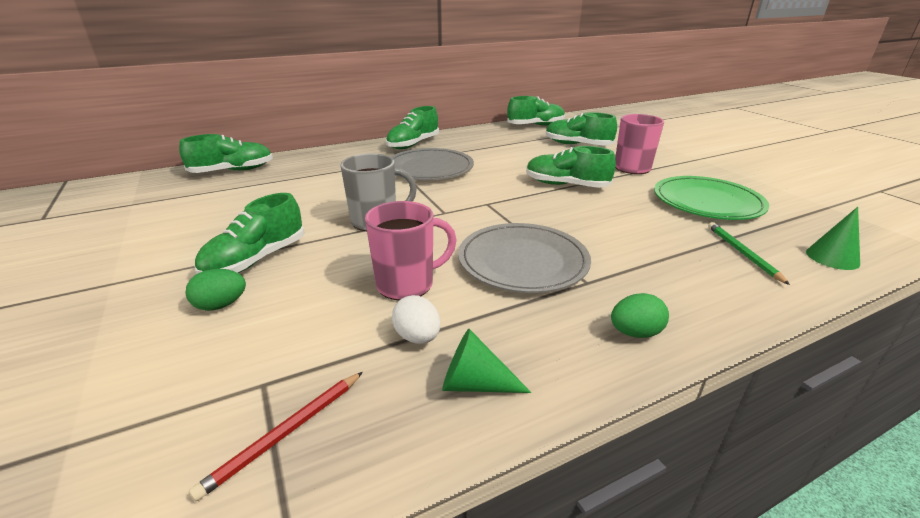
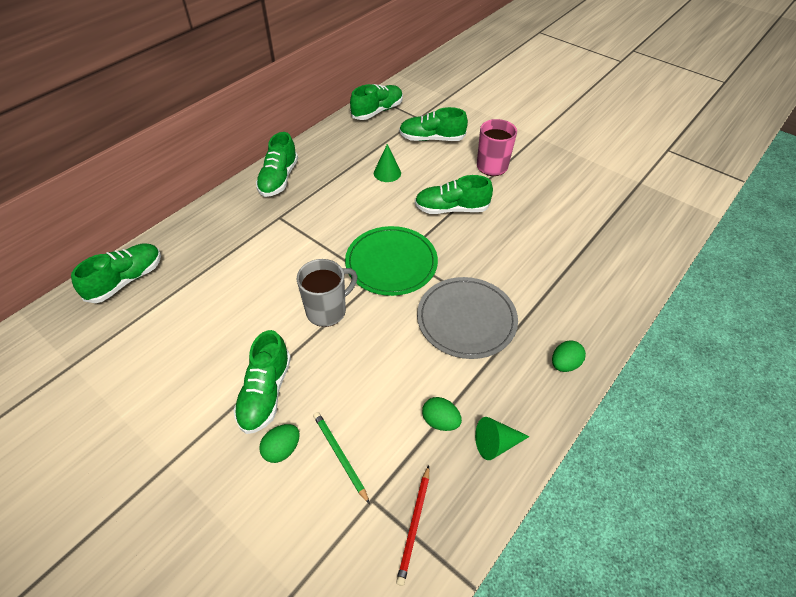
camera: 25 degrees left, 20 degrees up
pink mug [365,201,457,301] -> none
grey plate [391,148,474,180] -> none
white egg [392,295,440,344] -> green egg [422,397,462,431]
green plate [654,176,769,220] -> green plate moved to [345,226,438,296]
green pencil [708,222,790,285] -> green pencil moved to [313,412,370,504]
green cone [806,207,860,270] -> green cone moved to [374,144,401,182]

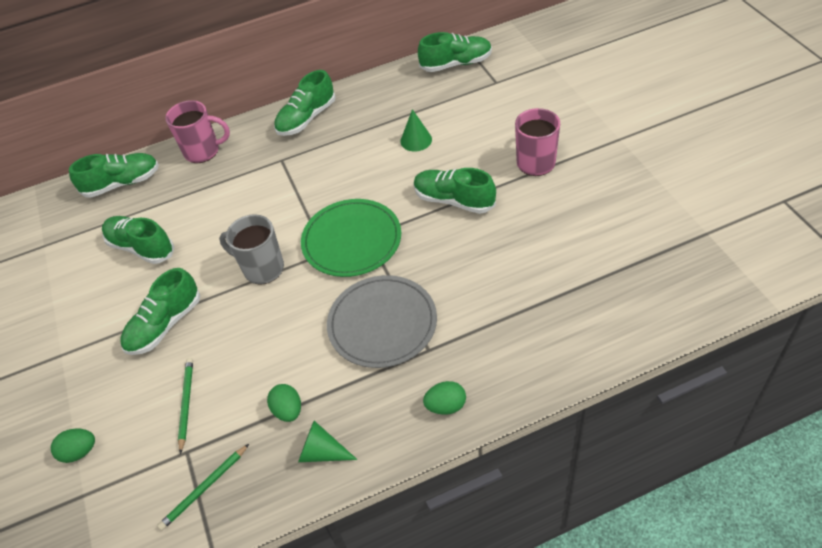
camera: 35 degrees right, 0 degrees up
green egg [259,424,300,463] -> green egg moved to [51,428,95,463]
grey mug [297,259,357,327] -> grey mug turned 150 degrees counterclockwise [219,214,284,285]
red pencil [396,465,429,586] -> green pencil [157,444,249,531]
green shoe [399,107,468,141] -> green shoe moved to [102,216,174,264]
none -> pink mug [165,100,230,163]

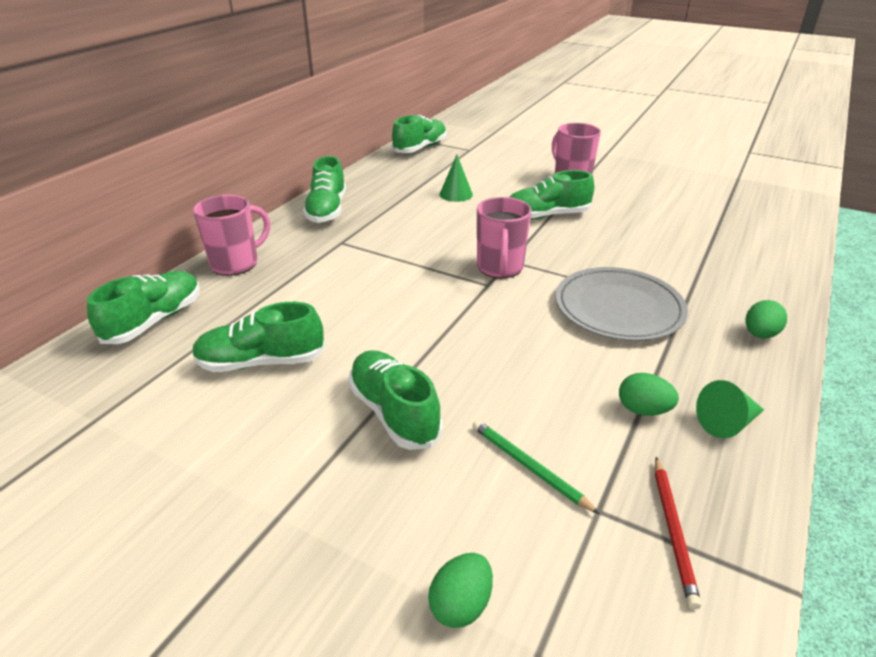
camera: 45 degrees left, 15 degrees down
green shoe [121,268,200,355] -> green shoe turned 150 degrees clockwise [348,350,442,450]
green pencil [157,444,249,531] -> red pencil [655,457,701,609]
grey mug [219,214,284,285] -> none
green plate [301,199,401,277] -> pink mug [477,197,532,278]

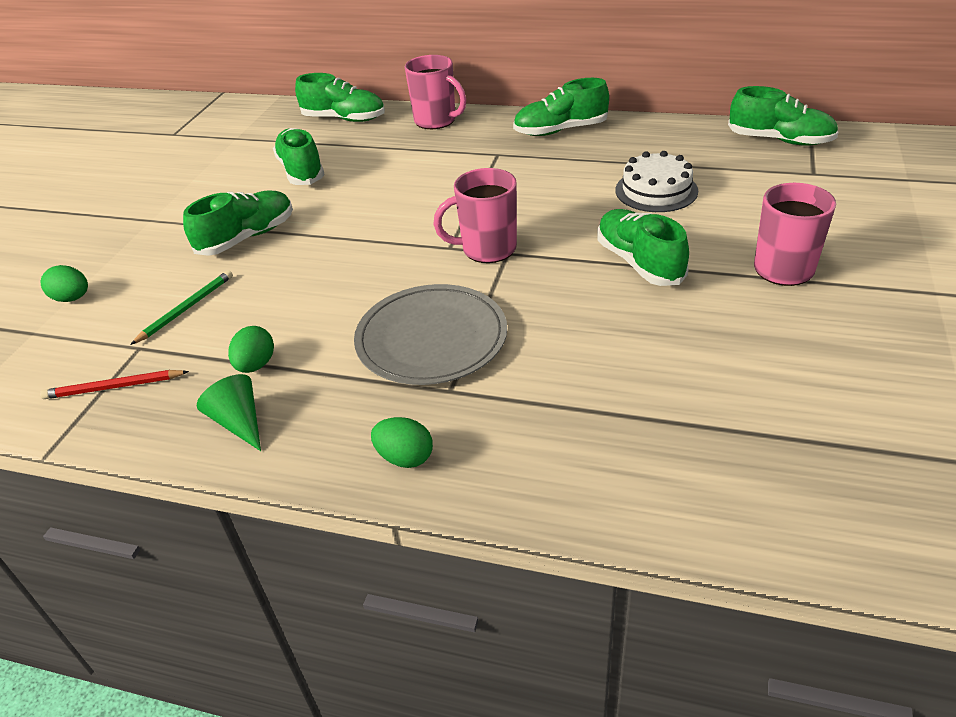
camera: 80 degrees right, 5 degrees up
green cone [440,155,473,202] -> white cake [615,151,698,212]

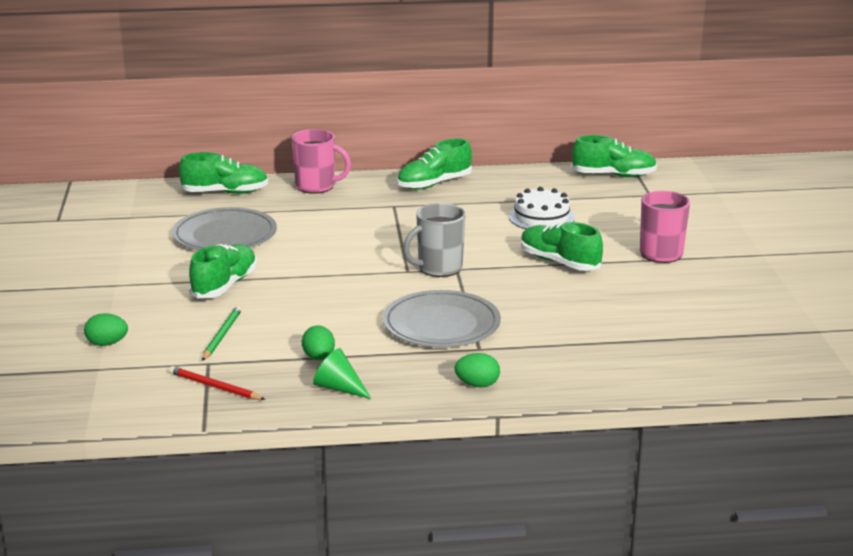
camera: 25 degrees left, 15 degrees down
red pencil [40,370,189,399] -> red pencil turned 60 degrees clockwise [169,366,266,400]
green shoe [273,128,325,185] -> grey plate [172,207,277,250]
pink mug [433,168,517,263] -> grey mug [403,203,466,277]

